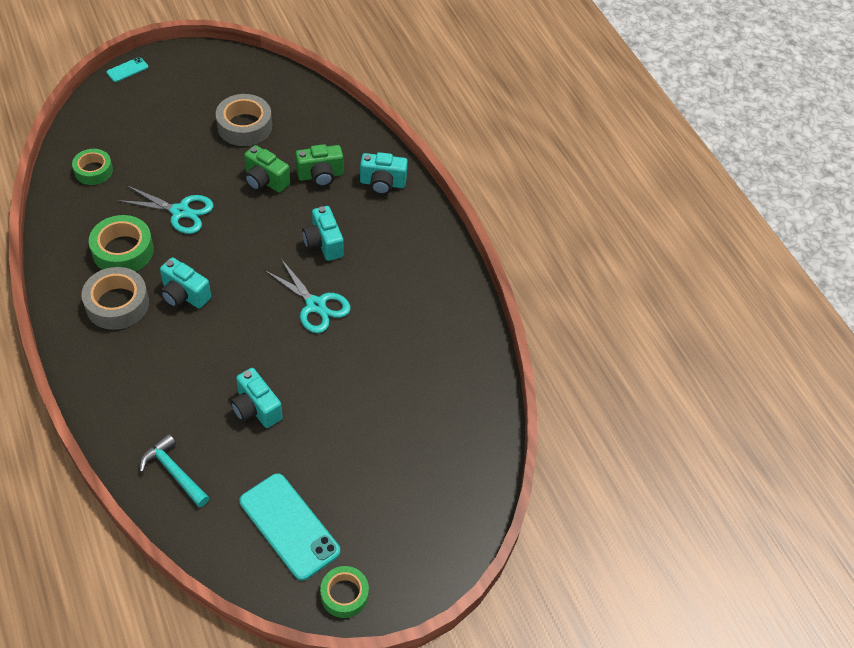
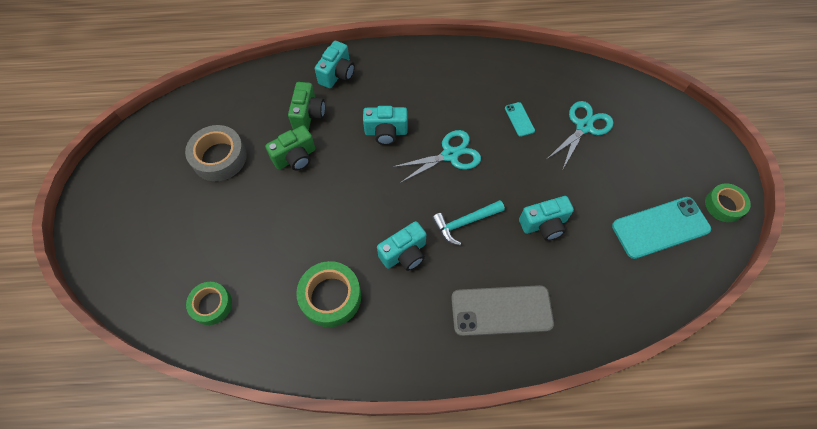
camera: 65 degrees left, 10 degrees up
grey tape [81,267,149,330] -> none
turquoise phone [106,57,148,82] -> turquoise phone moved to [505,102,535,137]
turquoise scissors [117,185,214,234] -> turquoise scissors moved to [547,101,613,169]
turquoise hammer [139,434,209,507] -> turquoise hammer moved to [432,200,505,245]
none -> grey phone [451,285,554,336]

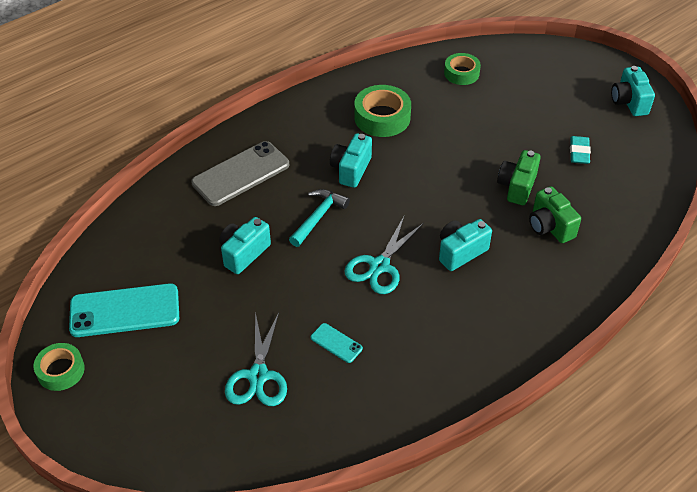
camera: 145 degrees right, 15 degrees down
grey tape [185,125,247,181] -> turquoise eraser [570,136,591,164]
turquoise camera [315,41,355,88] -> turquoise camera moved to [611,66,655,116]
turquoise phone [612,197,711,259] -> turquoise phone turned 45 degrees clockwise [69,283,179,337]

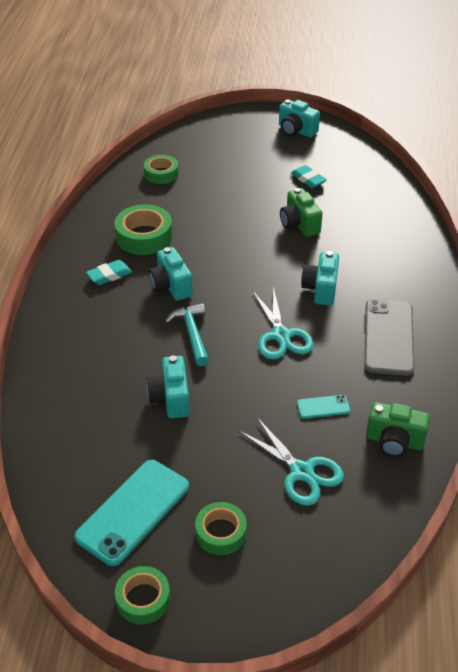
camera: 45 degrees left, 5 degrees down
grey phone [191,141,289,206] -> grey phone moved to [364,299,414,376]
green camera [529,186,581,243] -> green camera moved to [366,402,430,457]
none -> turquoise eraser [86,260,132,285]
none -> green tape [195,502,247,555]

